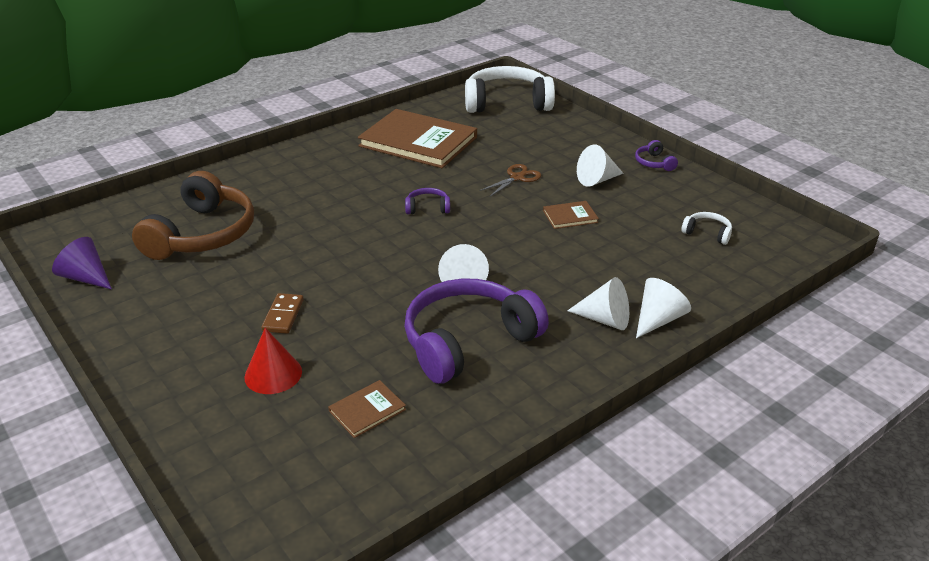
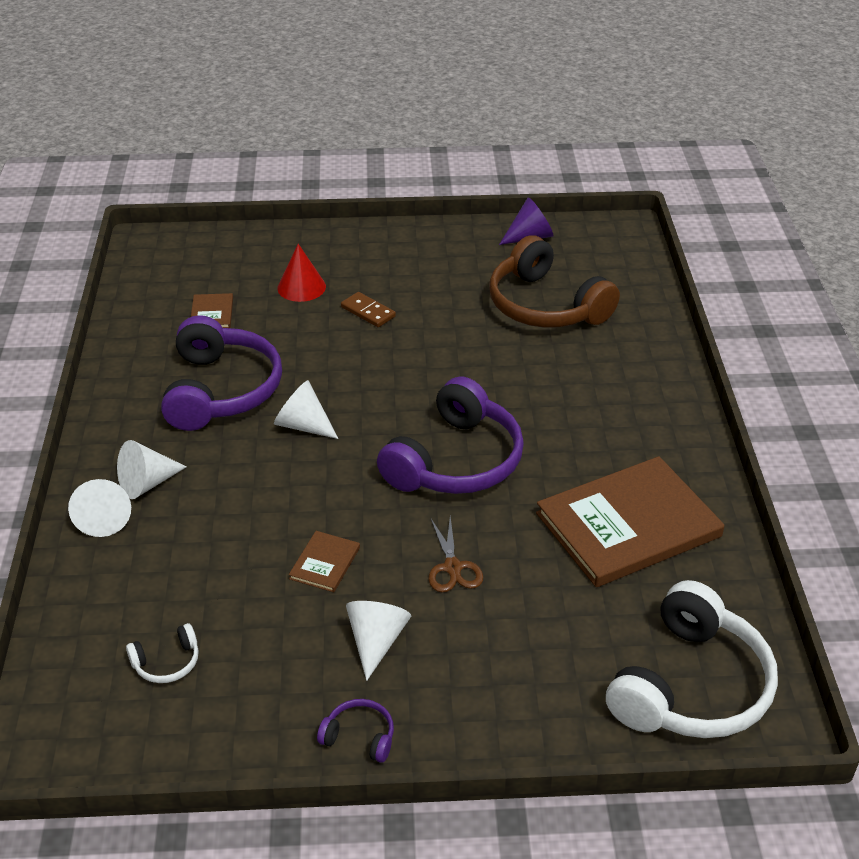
camera: 125 degrees right, 5 degrees up
purple headphones [405,188,450,214] -> purple headphones [377,377,524,494], size x2.38

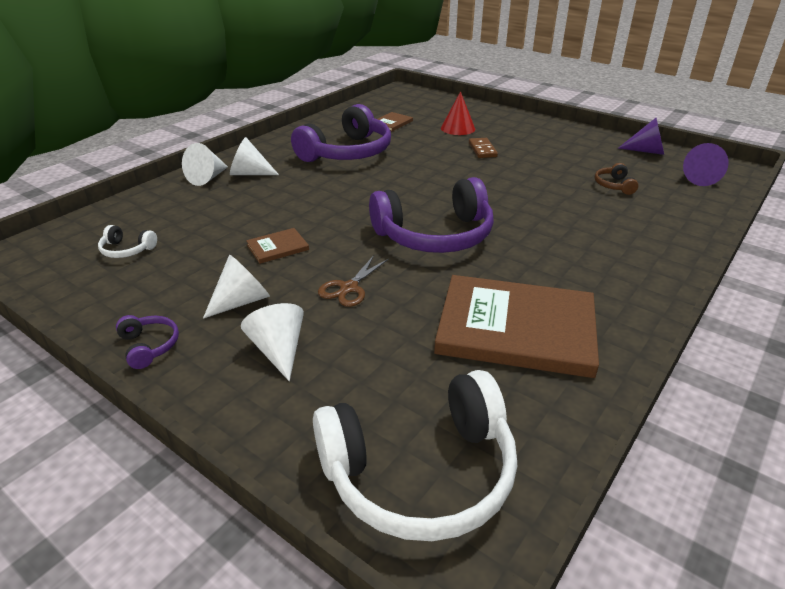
camera: 40 degrees right, 5 degrees down
white cone [274,380,338,439] -> white cone moved to [241,303,304,381]
brown headphones [489,235,620,328] -> brown headphones [595,163,638,195], size x0.42
none -> purple cone [683,143,729,186]

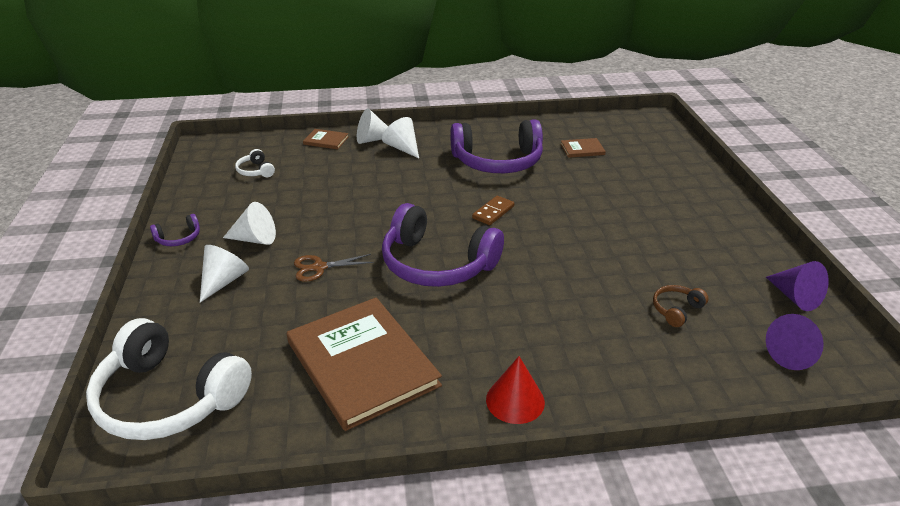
camera: 45 degrees right, 0 degrees up
purple headphones [116,315,179,369] -> purple headphones turned 45 degrees clockwise [150,214,200,246]
brown book [246,228,309,264] -> brown book moved to [303,129,349,149]
red cone [441,91,475,135] -> red cone moved to [486,356,545,424]
brown domino [469,138,498,158] -> brown domino moved to [472,196,514,225]

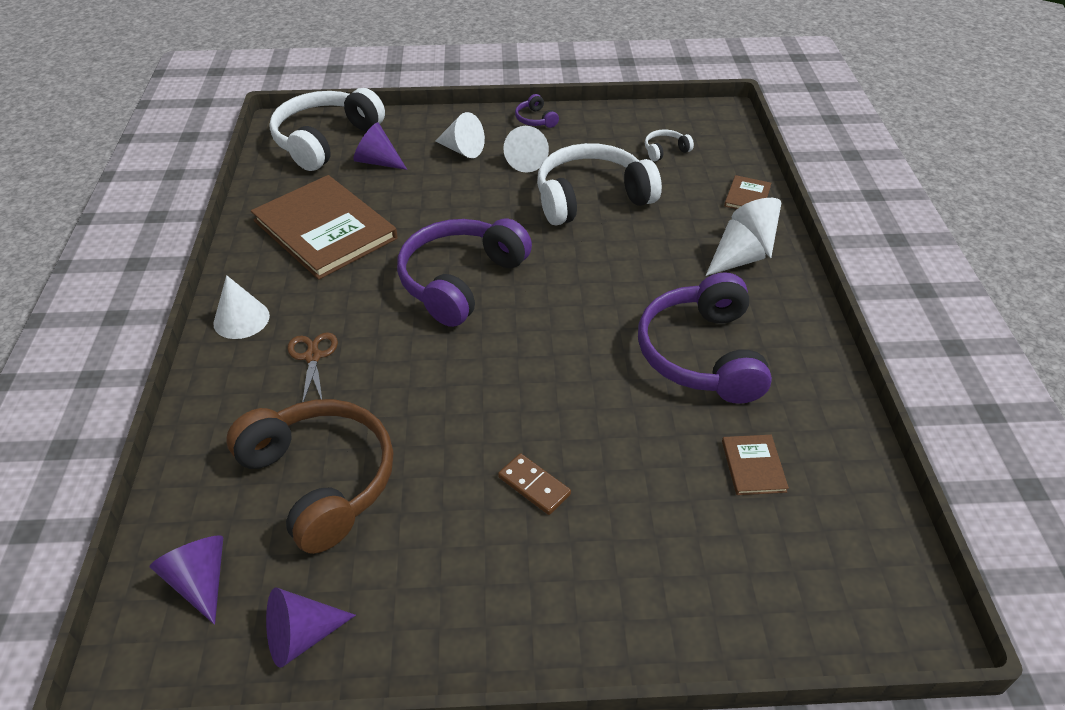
camera: 95 degrees right, 10 degrees up
brown book [287,298,442,431] -> brown book turned 75 degrees clockwise [251,175,398,280]
brown scissors [294,254,374,282] -> brown scissors moved to [287,332,338,402]
brown domino [472,196,514,225] -> brown domino moved to [498,453,571,515]
red cone [486,356,545,424] -> white cone [213,275,270,339]
brown headphones [653,285,708,327] -> brown headphones [226,399,394,554], size x2.38
none -> purple cone [353,122,407,170]
none -> white headphones [537,143,662,225]

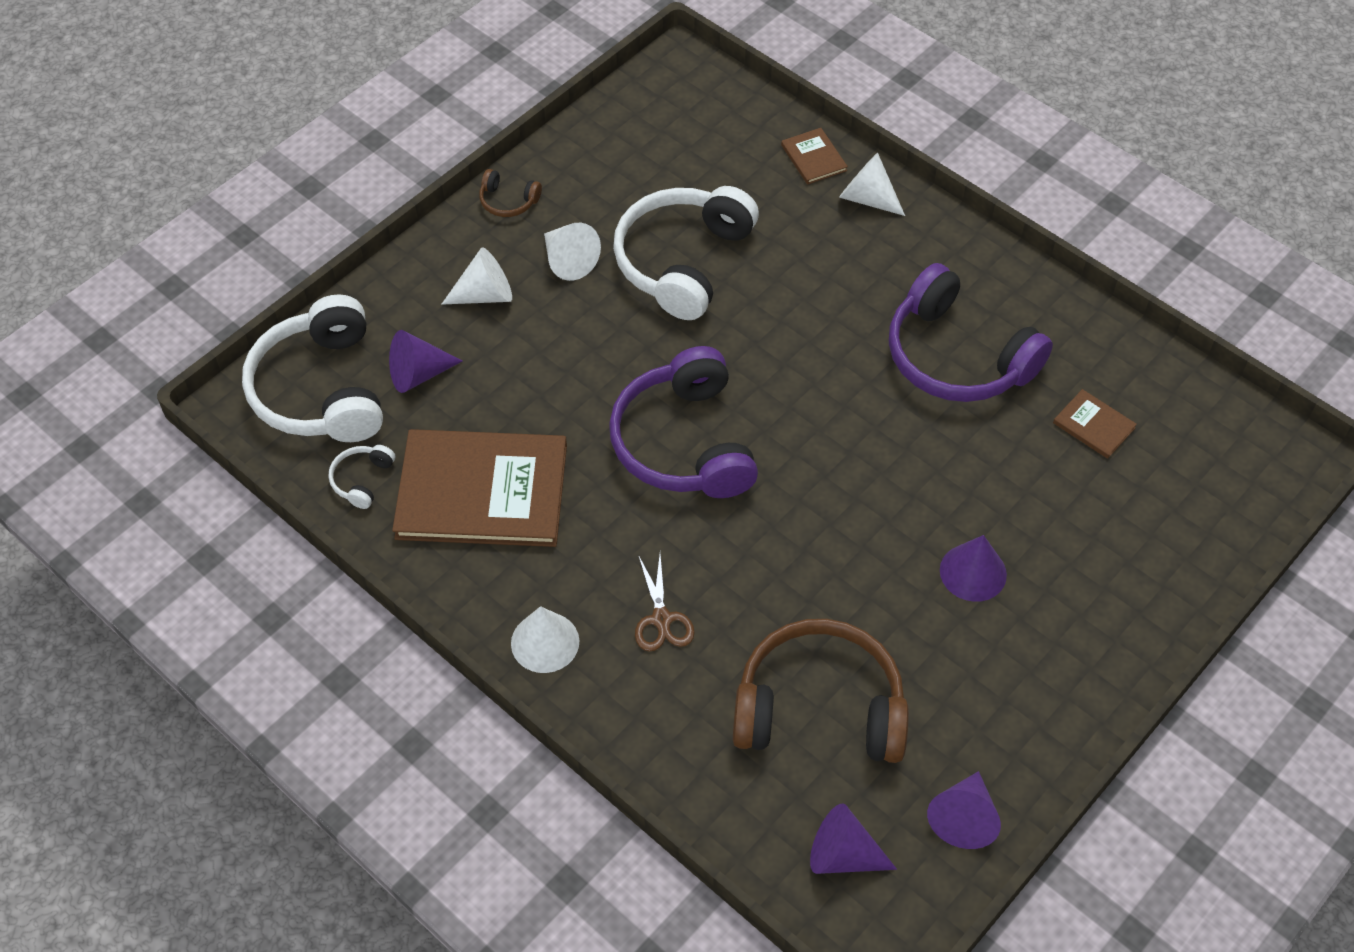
camera: 45 degrees left, 10 degrees up
brown scissors [287,332,338,402] -> brown scissors turned 135 degrees counterclockwise [635,555,695,652]
brown domino [498,453,571,515] -> purple cone [940,535,1007,602]
purple headphones [515,94,559,128] -> brown headphones [479,169,542,217]
white headphones [645,130,694,161] -> white headphones moved to [329,445,395,509]
white cone [706,219,766,276] -> none

